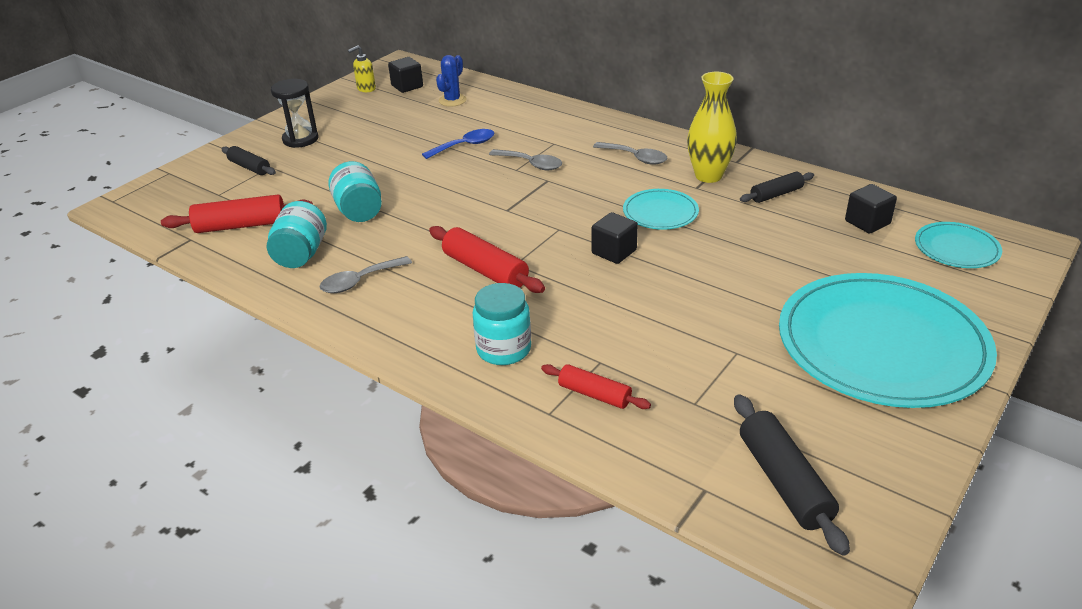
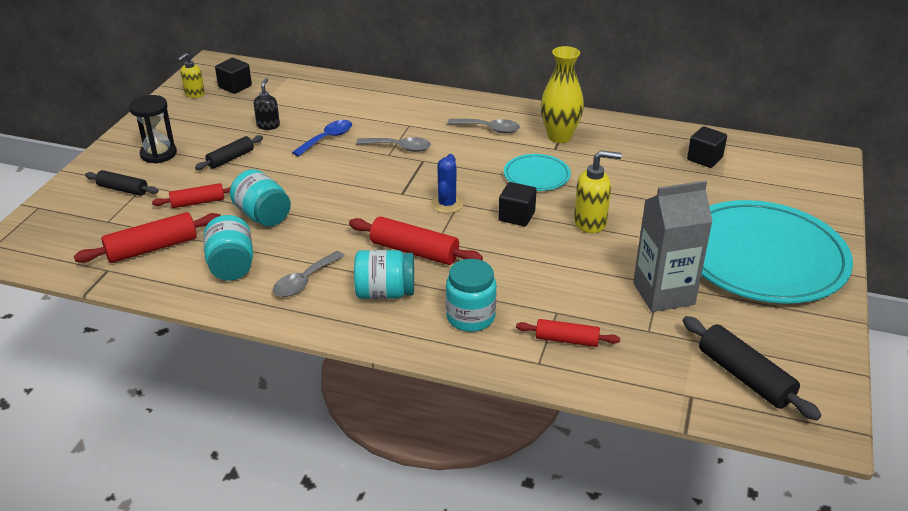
camera: 20 degrees left, 0 degrees up
blue cactus [436,55,466,106] -> blue cactus moved to [431,154,463,213]
black rolling pin [740,172,814,203] -> black rolling pin moved to [195,135,263,170]
turquoise plate [915,222,1002,268] -> none
none -> red rolling pin [152,183,231,208]
none -> black soap dispenser [254,78,280,130]
none -> turquoise jar [354,250,414,299]
none -> yellow soap dispenser [574,150,622,233]
none -> grey carton [633,181,713,312]

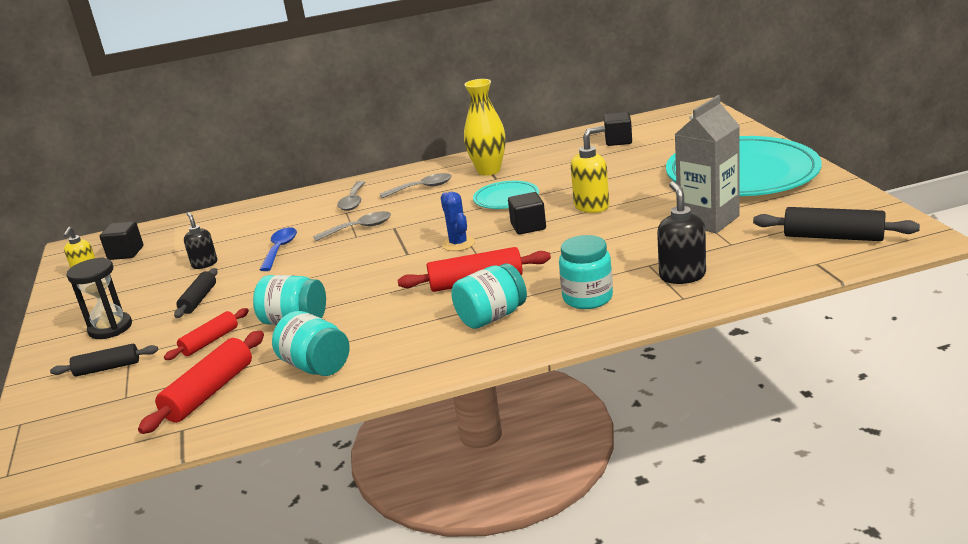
camera: 30 degrees left, 10 degrees down
grey spoon [273,251,345,297] -> grey spoon moved to [337,181,365,211]
red rolling pin [516,319,620,347] -> black soap dispenser [657,181,706,284]

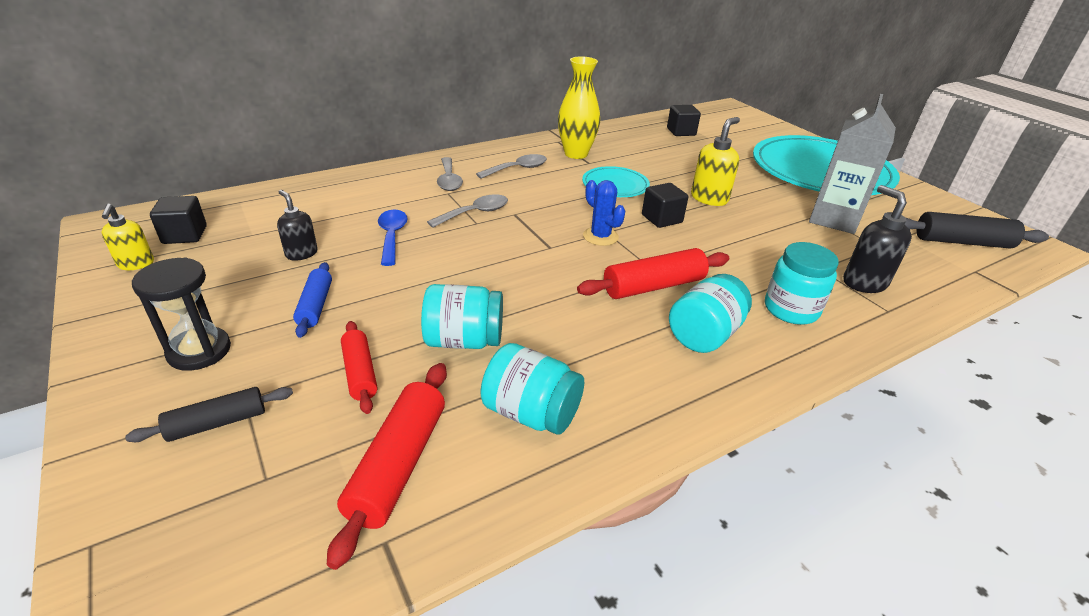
camera: 20 degrees left, 10 degrees up
red rolling pin [164,308,249,360] -> red rolling pin turned 45 degrees counterclockwise [341,321,377,414]
black rolling pin [174,268,218,318] -> blue rolling pin [293,262,332,338]

